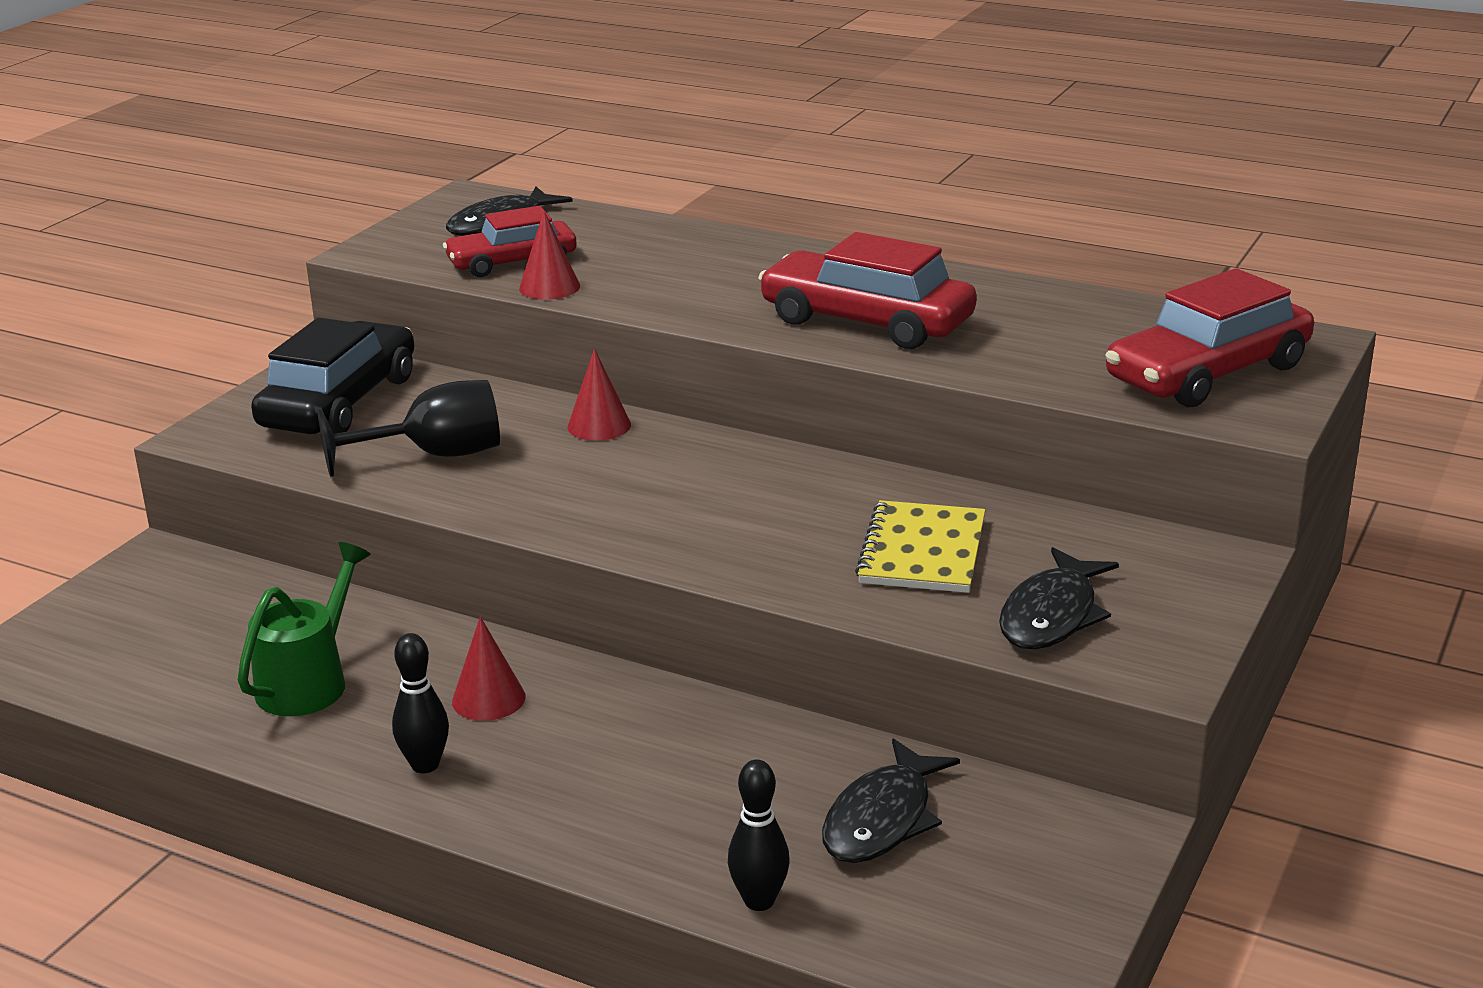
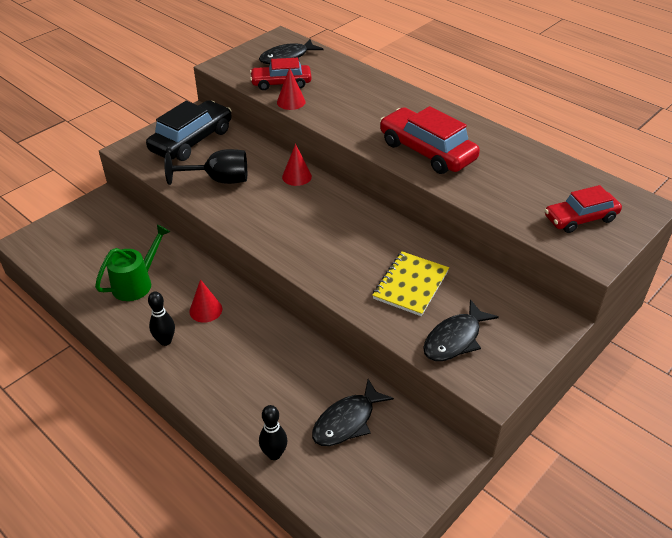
camera: 15 degrees right, 15 degrees up
red car [1105,268,1314,407] -> red car [545,185,622,233], size x0.65

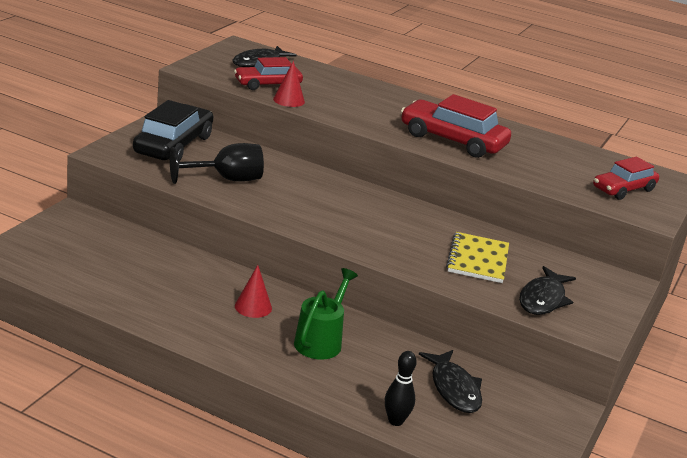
camera: 20 degrees left, 15 degrees down
green watering can [95,224,170,301] -> green watering can moved to [294,268,358,360]
black bowling pin [148,292,175,346] -> none
red cone [282,144,312,186] -> none
black fish [312,379,394,446] -> black fish turned 45 degrees counterclockwise [419,350,482,413]

